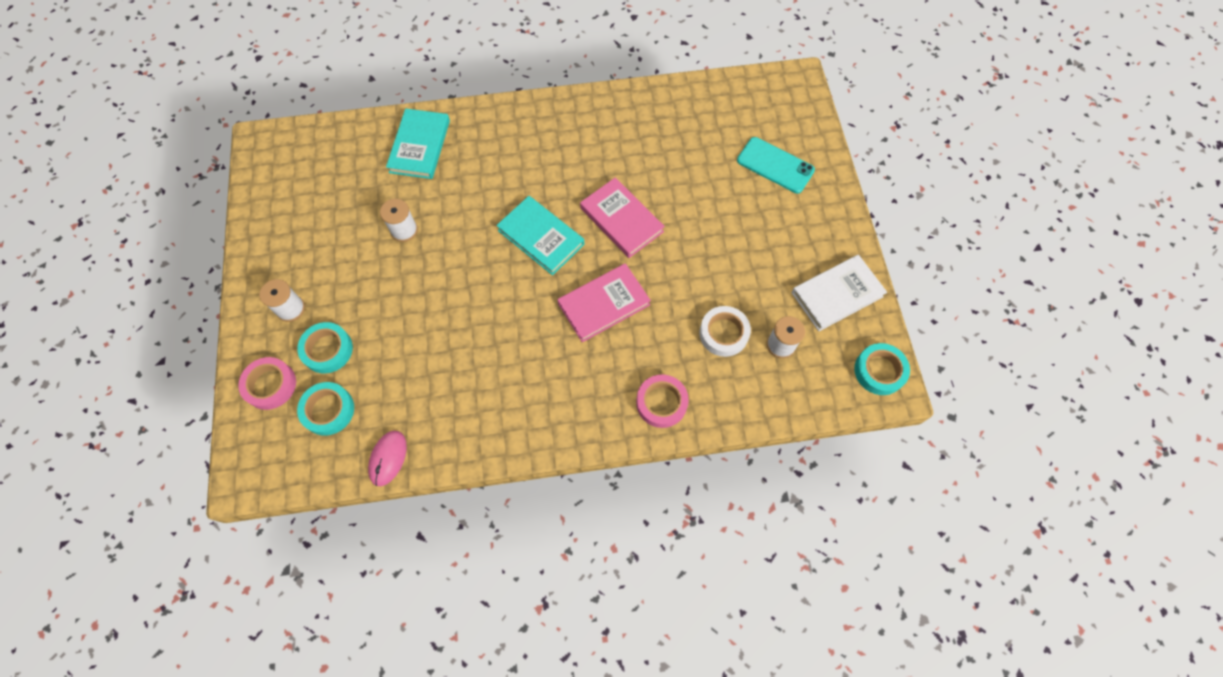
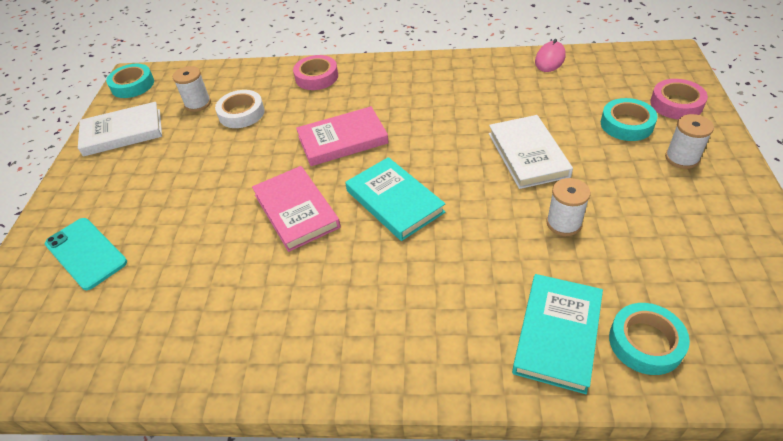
camera: 165 degrees left, 20 degrees down
turquoise tape [297,382,354,436] -> turquoise tape moved to [609,303,690,375]
none -> white book [489,115,573,189]

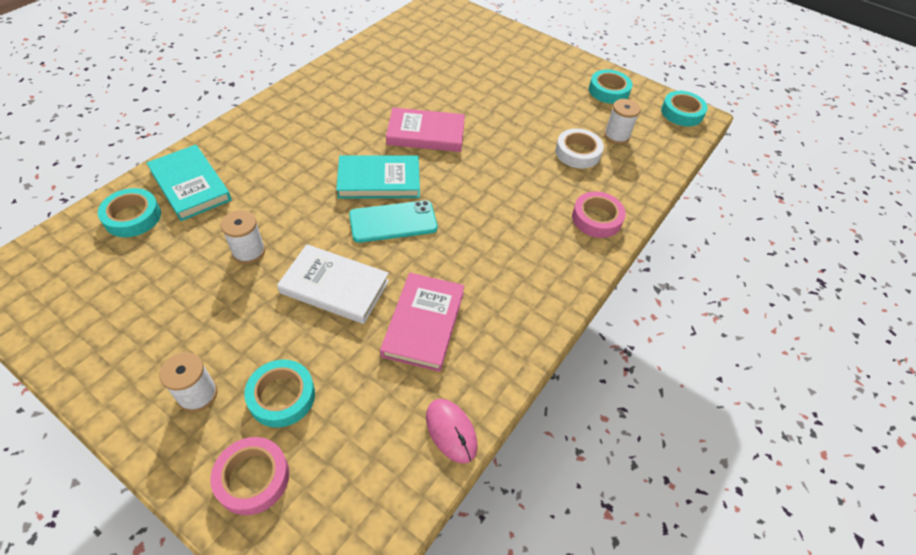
camera: 115 degrees right, 5 degrees up
turquoise phone [45,218,127,290] -> turquoise phone moved to [349,200,438,243]
white book [78,102,162,157] -> turquoise tape [589,70,633,104]
pink book [296,106,389,166] -> pink book moved to [380,273,465,372]

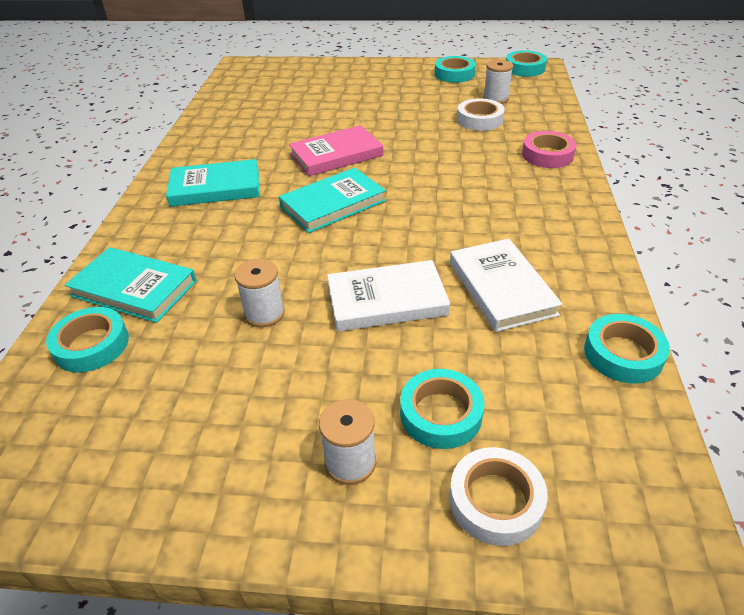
camera: 25 degrees left, 10 degrees down
pink tape [210,437,289,515] -> white tape [449,447,548,546]
turquoise phone [349,200,438,243] -> none
pink book [380,273,465,372] -> white book [450,239,562,332]
pink mouse [426,399,478,464] -> turquoise tape [584,314,670,384]
none -> turquoise book [166,159,259,207]

